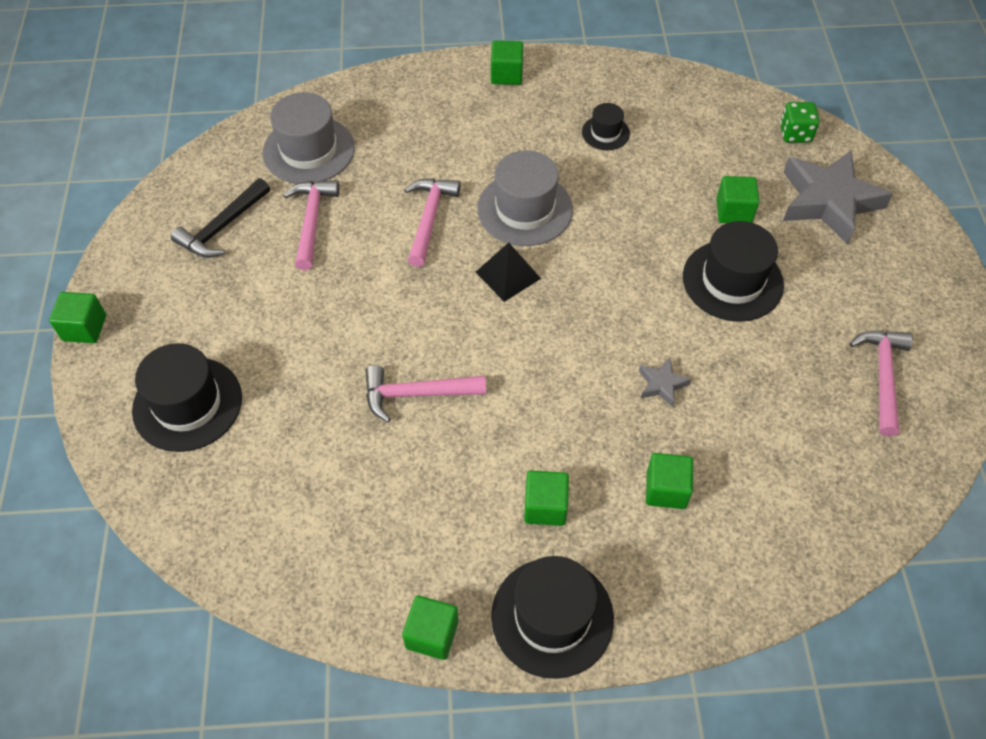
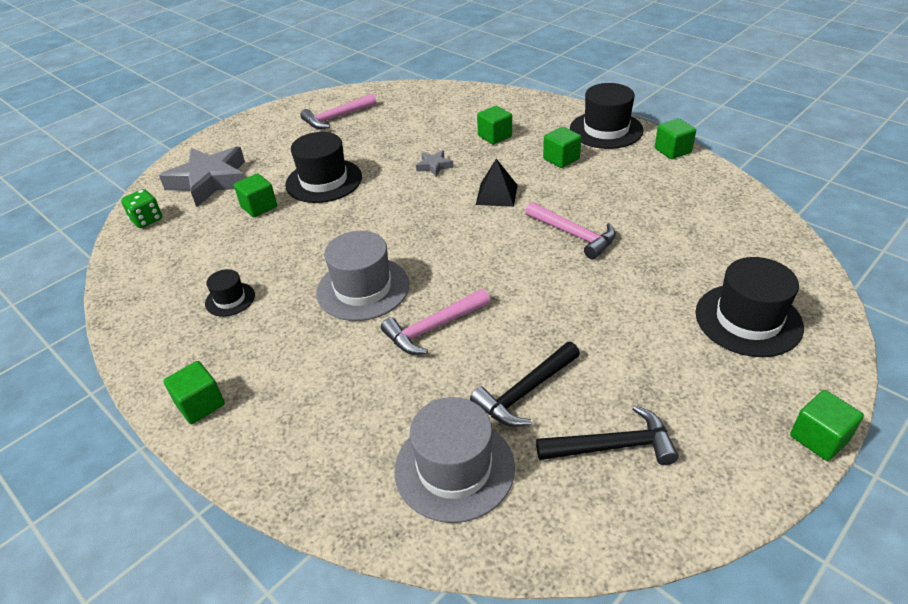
camera: 130 degrees left, 15 degrees down
pink hammer [283,180,339,270] -> black hammer [470,342,580,427]
black pyramid [476,242,541,302] -> black pyramid moved to [476,159,518,207]

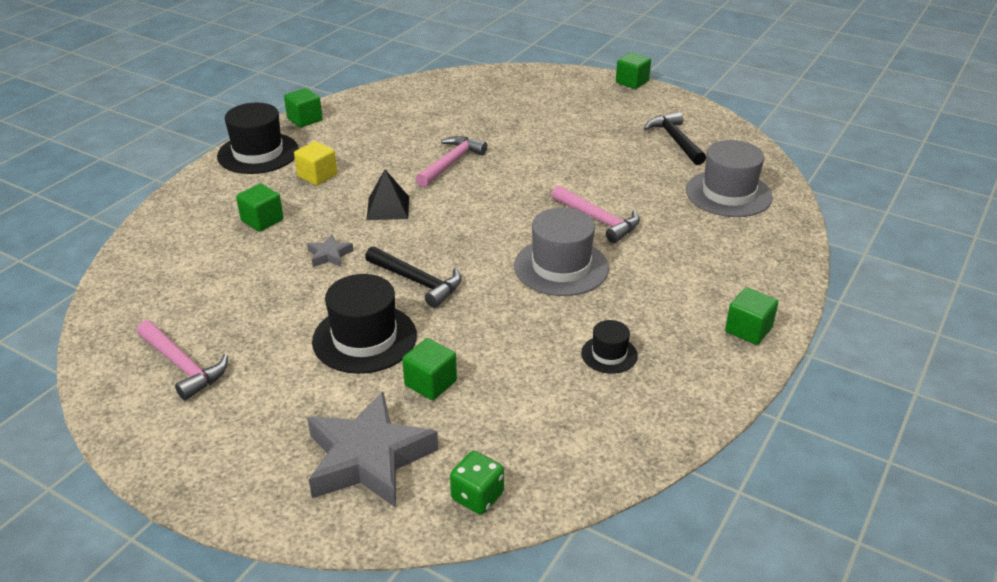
camera: 105 degrees left, 5 degrees down
black hammer [470,342,580,427] -> black hammer moved to [365,246,461,308]
green cube [543,127,582,168] -> yellow cube [294,141,337,185]
black hat [696,257,804,357] -> none

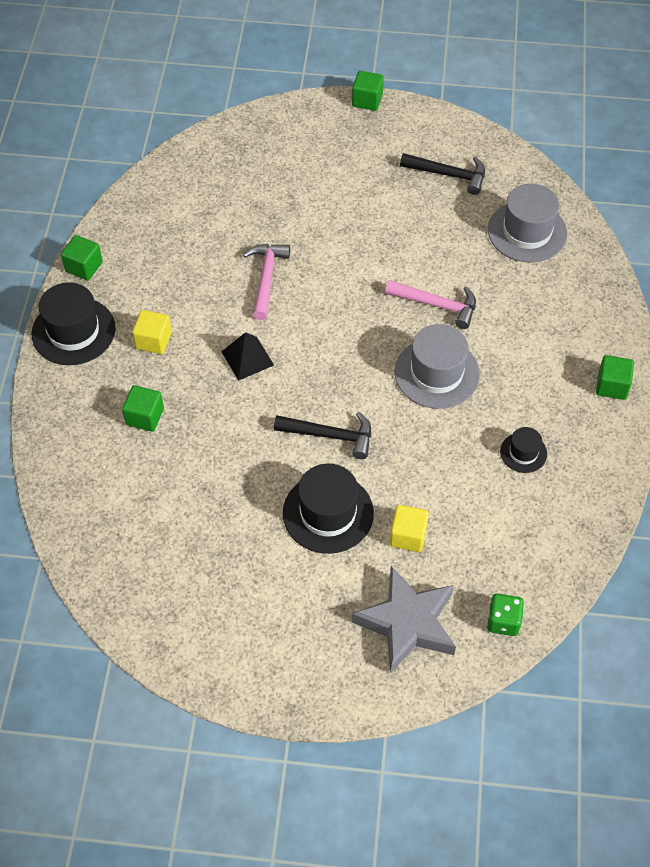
camera: 25 degrees left, 20 degrees up
pink hammer [137,320,228,400] -> none
grey star [307,234,354,267] -> none
green cube [402,338,457,400] -> yellow cube [390,505,429,552]
black hammer [644,112,706,165] -> black hammer turned 150 degrees clockwise [400,153,485,195]

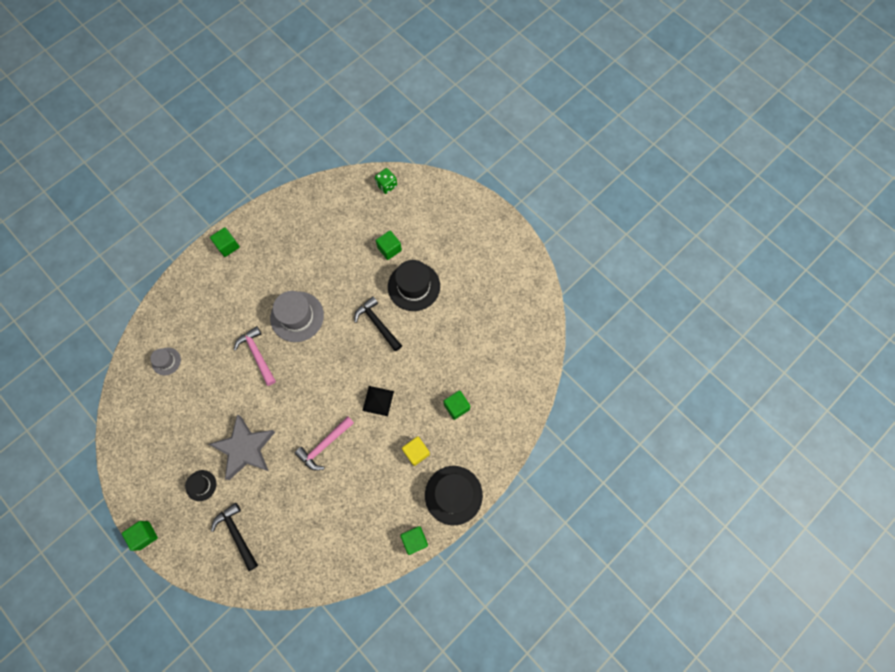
camera: 140 degrees left, 15 degrees up
grey star [351,566,456,674] -> grey star moved to [209,414,275,480]
yellow cube [390,505,429,552] -> green cube [376,231,402,260]
black hammer [400,153,485,195] -> black hammer moved to [211,503,258,571]
grey hat [488,184,567,263] -> grey hat [150,348,181,375], size x0.53
black hat [500,427,547,473] -> black hat moved to [185,470,217,501]

